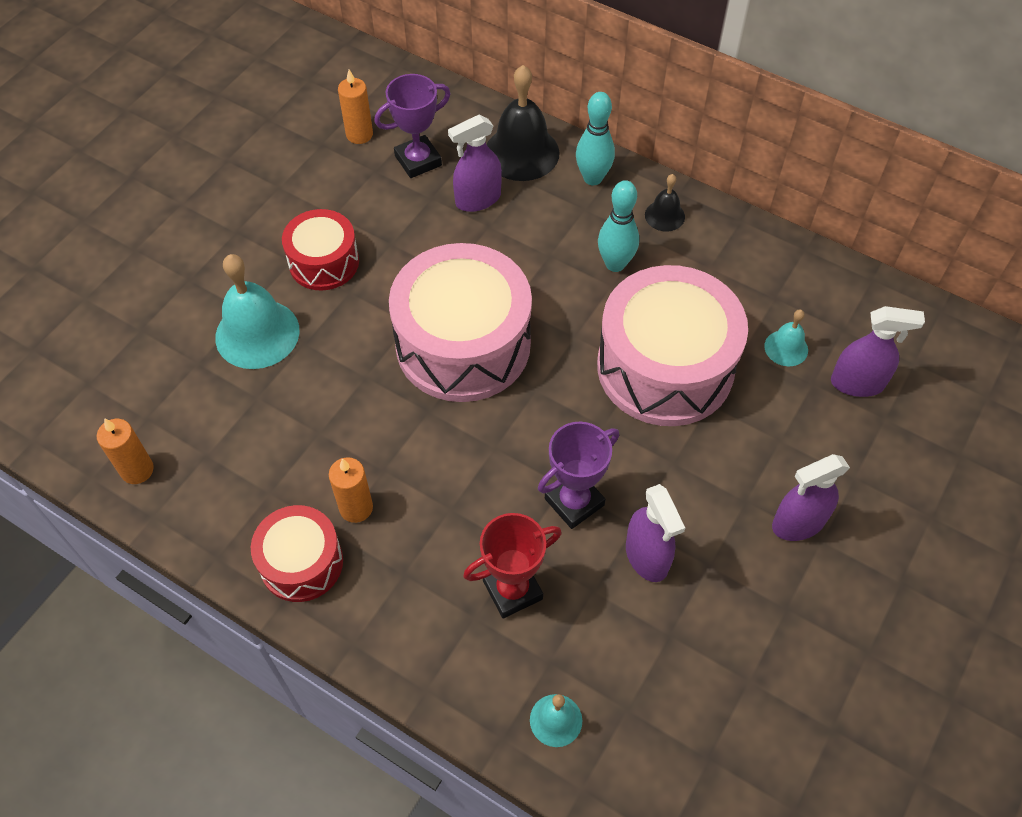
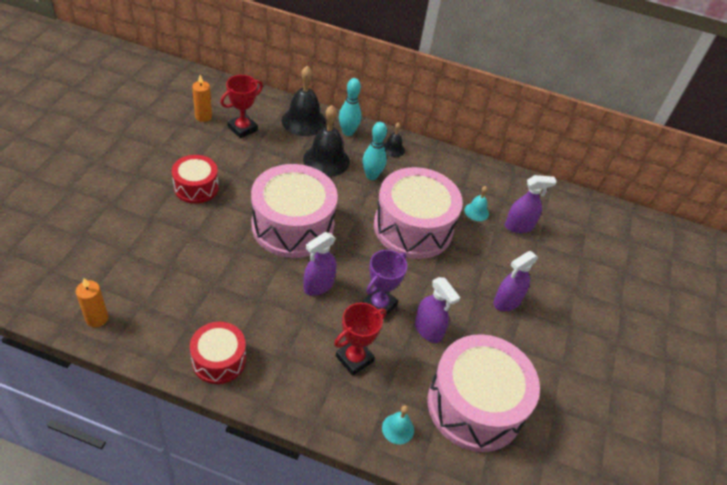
camera: 20 degrees left, 10 degrees down
turquoise bell [215,254,300,369] -> none
orange candle [329,457,373,523] -> none
purple trophy [374,74,451,178] -> red trophy [220,75,263,139]
purple spray bottle [448,115,502,212] -> purple spray bottle moved to [303,232,336,296]
none -> black bell [303,105,350,177]
none -> pink drum [428,334,540,452]

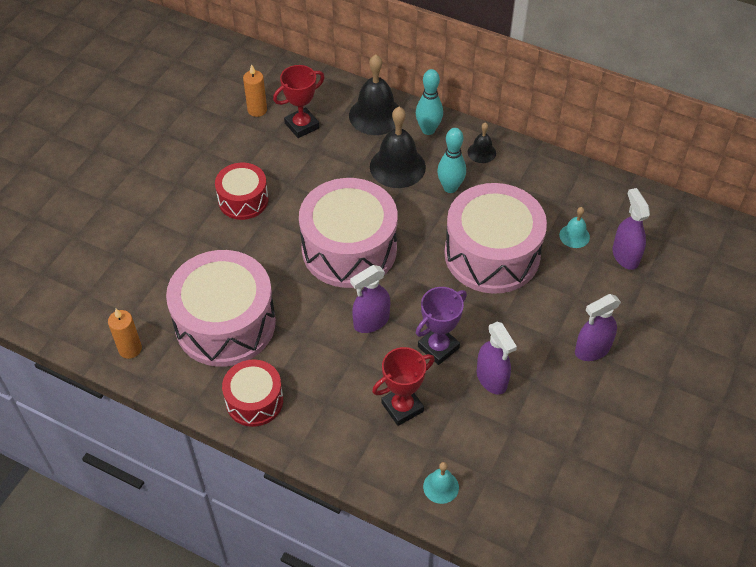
camera: 15 degrees right, 5 degrees up
pink drum [428,334,540,452] -> pink drum moved to [166,250,276,367]
purple spray bottle [505,175,557,233] -> purple spray bottle turned 105 degrees counterclockwise [613,188,650,270]

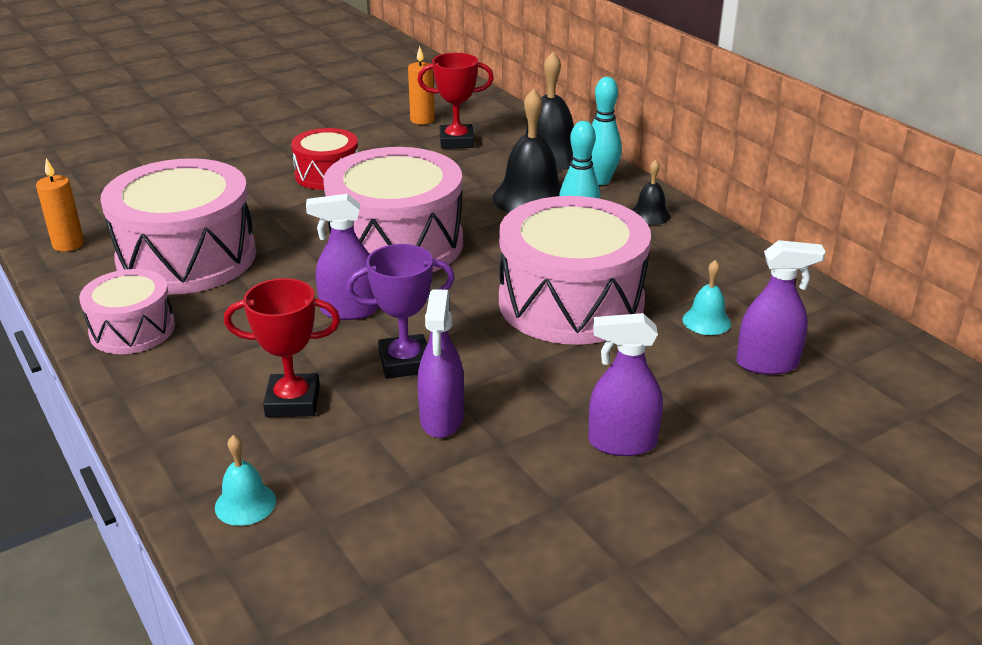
camera: 30 degrees right, 20 degrees down
red drum [222,359,283,427] -> pink drum [79,269,175,354]
purple spray bottle [613,188,650,270] -> purple spray bottle turned 75 degrees clockwise [736,240,826,375]

